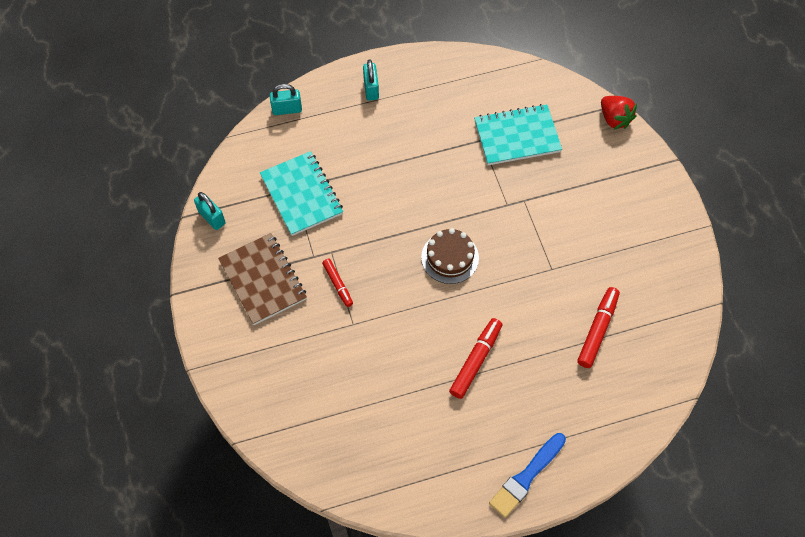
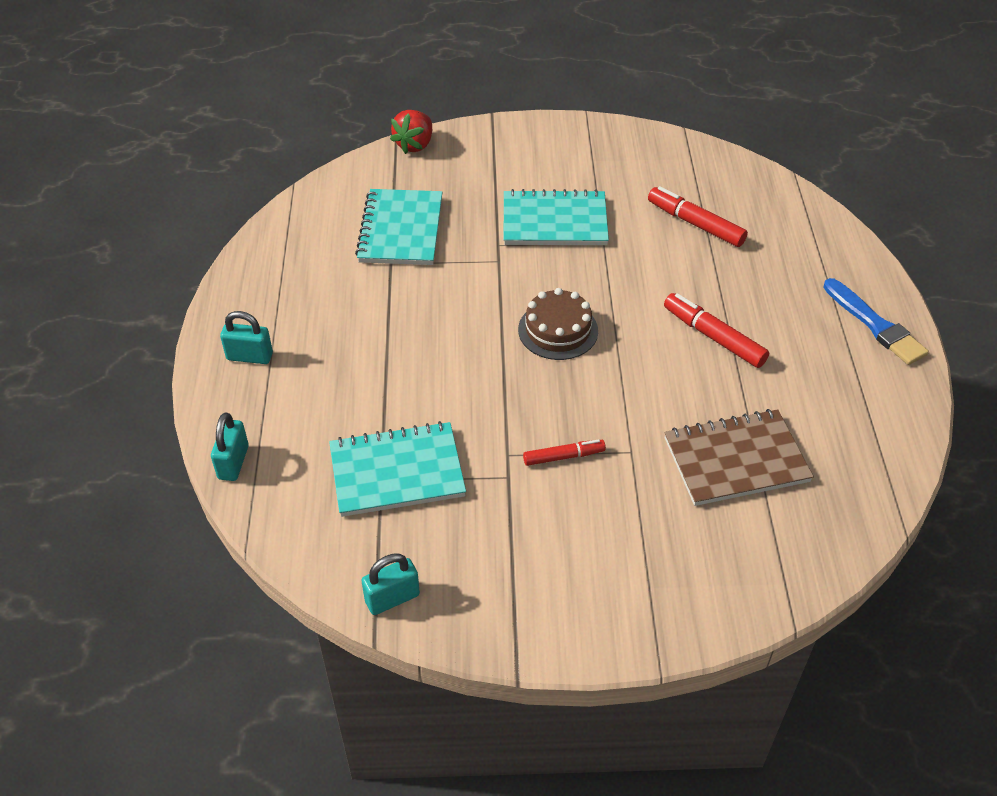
camera: 75 degrees left, 15 degrees down
brown notebook [218,233,307,325] -> brown notebook moved to [664,409,814,506]
red strawberry [601,96,637,130] -> red strawberry turned 135 degrees clockwise [390,110,432,154]
none -> turquoise notebook [504,189,609,245]

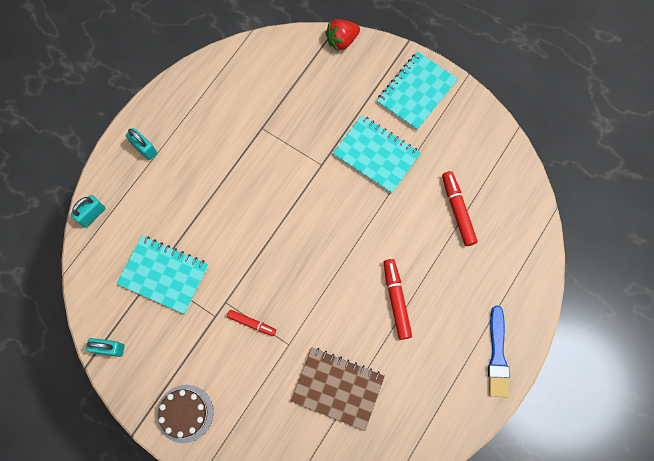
camera: 35 degrees right, 25 degrees up
turquoise notebook [355,189,442,265] -> turquoise notebook moved to [377,51,458,131]
brown cake [518,288,598,360] -> brown cake moved to [157,385,213,443]

